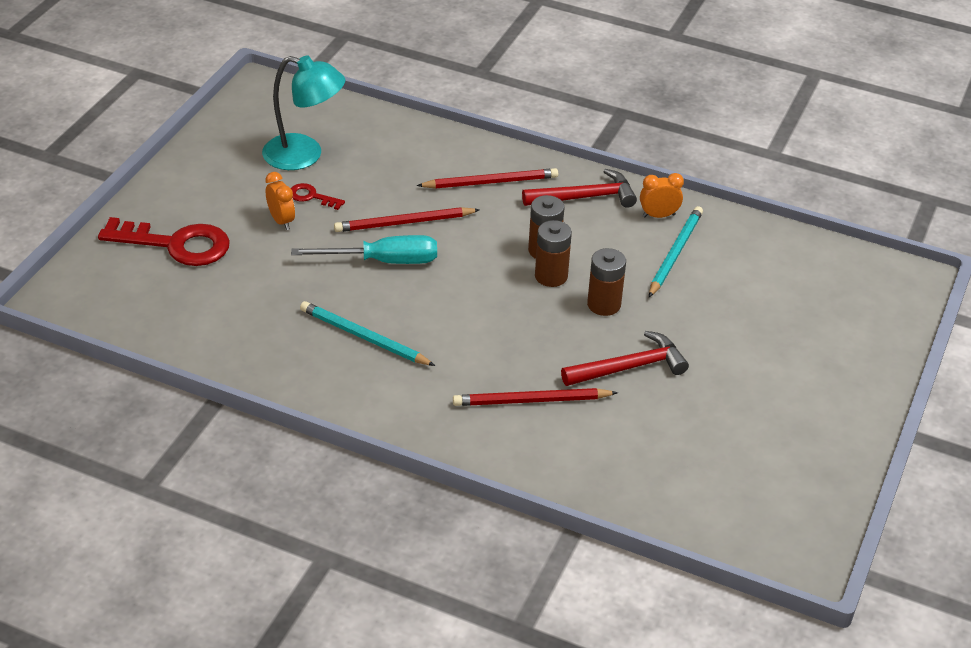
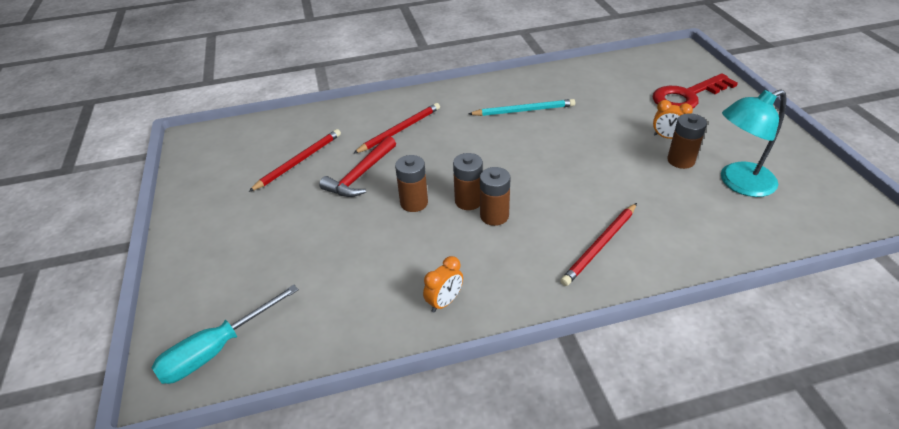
camera: 145 degrees right, 0 degrees up
red key [291,183,345,210] -> brown battery [667,113,707,169]
turquoise screwdriver [291,235,437,264] -> turquoise screwdriver moved to [152,285,299,384]
red pencil [334,207,480,232] -> red pencil moved to [248,129,341,192]
red hammer [522,169,637,208] -> none
turquoise pencil [649,206,703,297] -> none

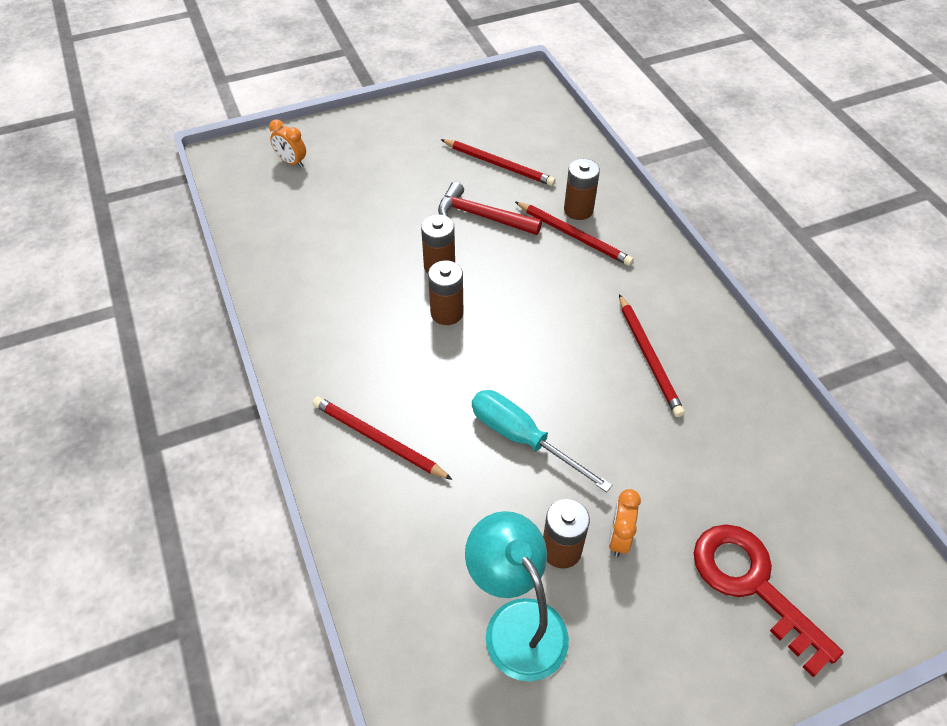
camera: 80 degrees right, 10 degrees up
turquoise screwdriver [152,285,299,384] -> turquoise screwdriver moved to [472,390,612,493]
orange clock [423,256,463,312] -> orange clock moved to [269,119,306,168]
turquoise pencil [469,99,575,116] -> red pencil [619,294,685,417]
brown battery [480,167,511,226] -> brown battery moved to [564,159,600,220]

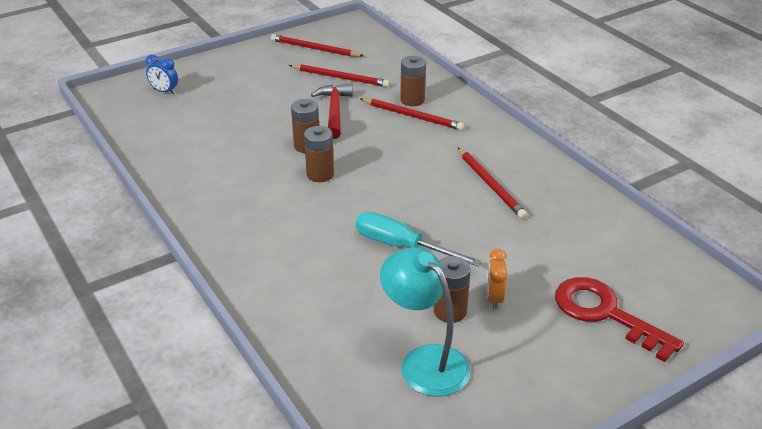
camera: 10 degrees left, 15 degrees down
orange clock [269,119,306,168] -> blue clock [146,55,178,94]
red pencil [312,396,453,480] -> red pencil moved to [271,34,364,57]
red hammer [438,182,542,235] -> red hammer turned 75 degrees clockwise [311,84,353,139]

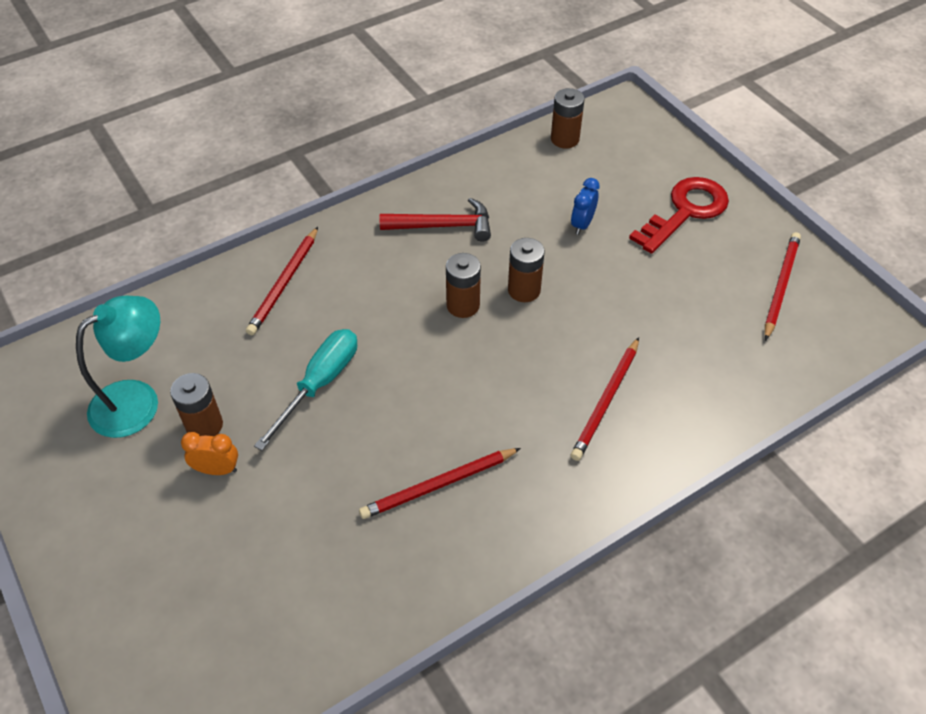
camera: 90 degrees right, 15 degrees up
blue clock [146,55,178,94] -> blue clock moved to [571,178,600,235]
red pencil [289,64,390,87] -> red pencil moved to [246,227,318,335]
red hammer [311,84,353,139] -> red hammer moved to [380,198,491,242]
brown battery [400,56,426,106] -> brown battery moved to [551,88,585,148]
red key [555,277,684,362] -> red key moved to [629,177,729,254]

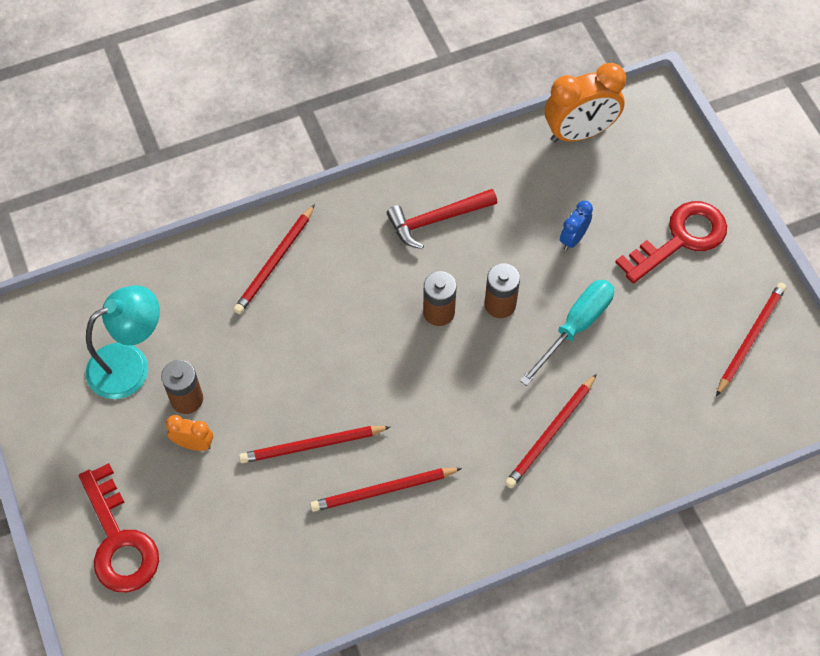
camera: 10 degrees right, 10 degrees up
turquoise screwdriver [254,329,357,451] -> turquoise screwdriver moved to [520,280,614,386]
red hammer [380,198,491,242] -> red hammer turned 150 degrees clockwise [387,189,497,249]
brown battery [551,88,585,148] -> orange clock [545,63,626,142]
none -> red key [79,463,159,592]
none -> red pencil [239,426,390,463]

